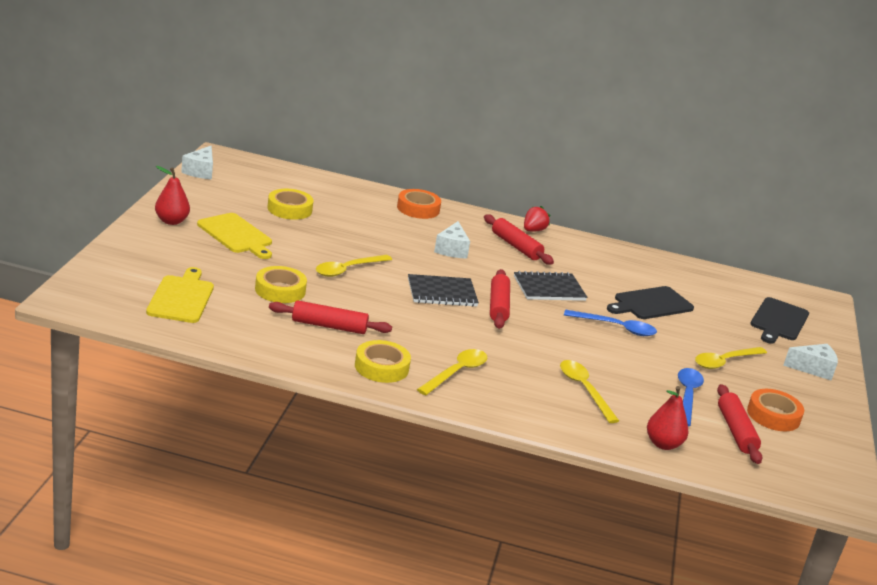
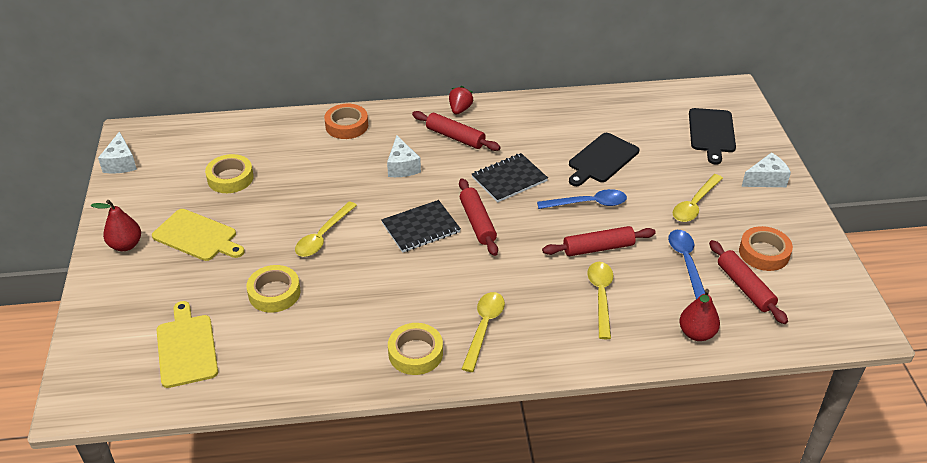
camera: 15 degrees left, 15 degrees up
red rolling pin [269,301,392,334] -> red rolling pin moved to [542,226,656,256]
yellow spoon [560,360,619,423] -> yellow spoon turned 45 degrees clockwise [587,262,613,339]

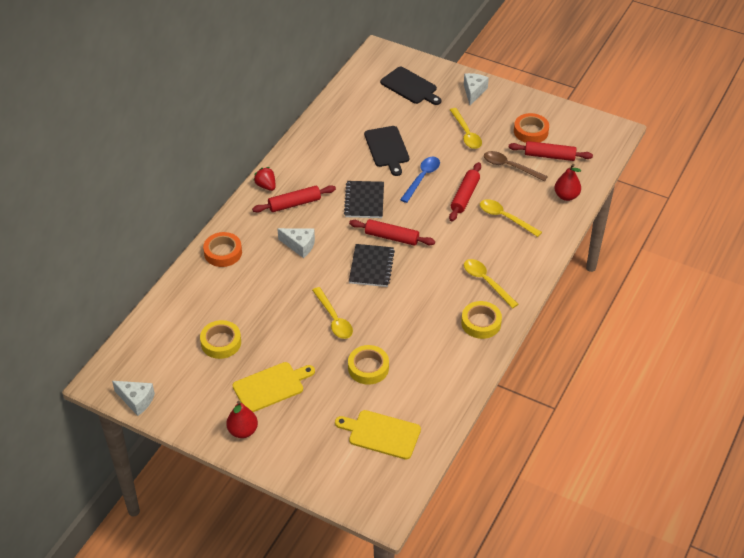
camera: 55 degrees left, 5 degrees up
blue spoon [668,230,705,299] -> brown spoon [484,151,548,181]

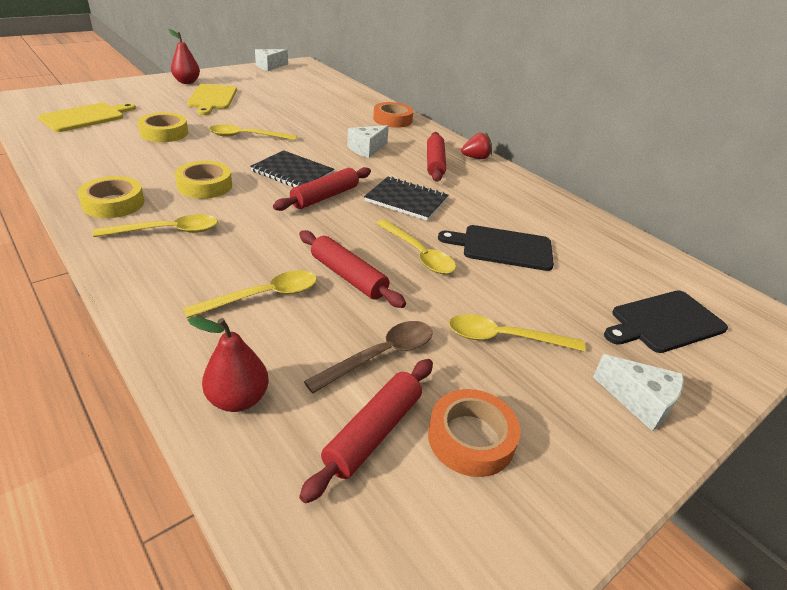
camera: 110 degrees right, 10 degrees down
yellow tape [200,320,241,359] -> yellow tape moved to [175,161,232,199]
blue spoon [400,157,440,203] -> yellow spoon [376,219,456,274]

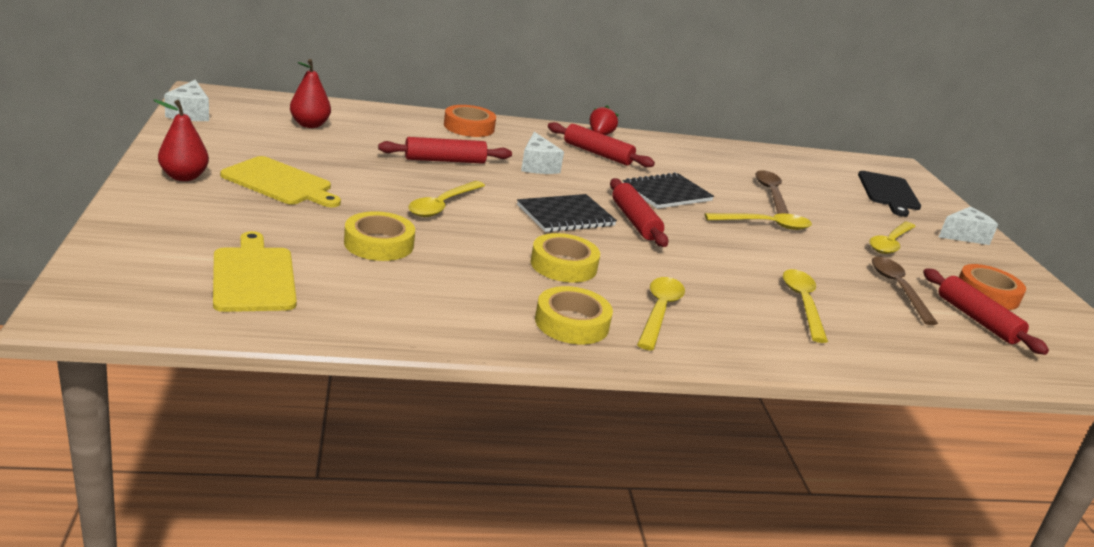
camera: 60 degrees left, 10 degrees down
red pear [188,317,269,412] -> red pear moved to [290,59,331,128]
red rolling pin [299,230,406,308] -> red rolling pin moved to [378,137,512,164]
black cutting board [438,225,554,271] -> brown spoon [755,170,789,214]

